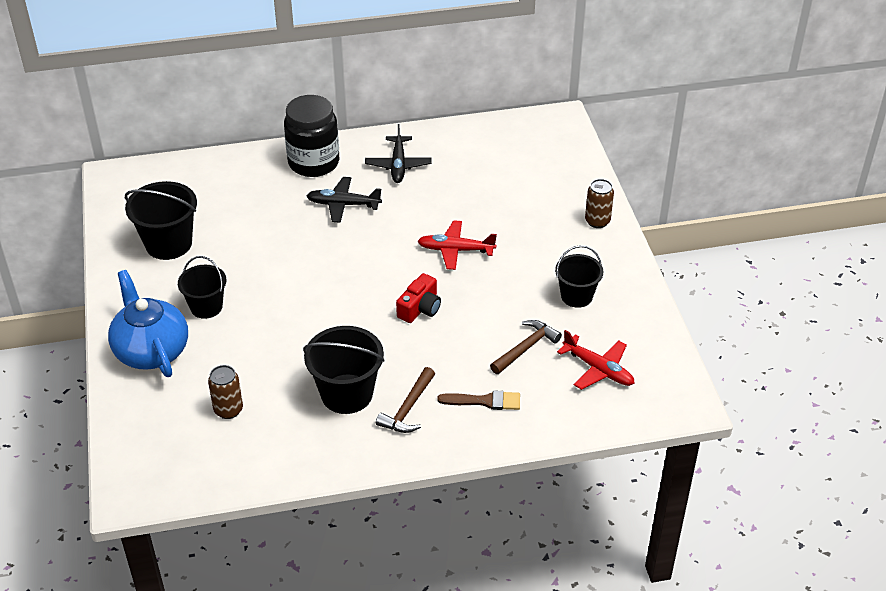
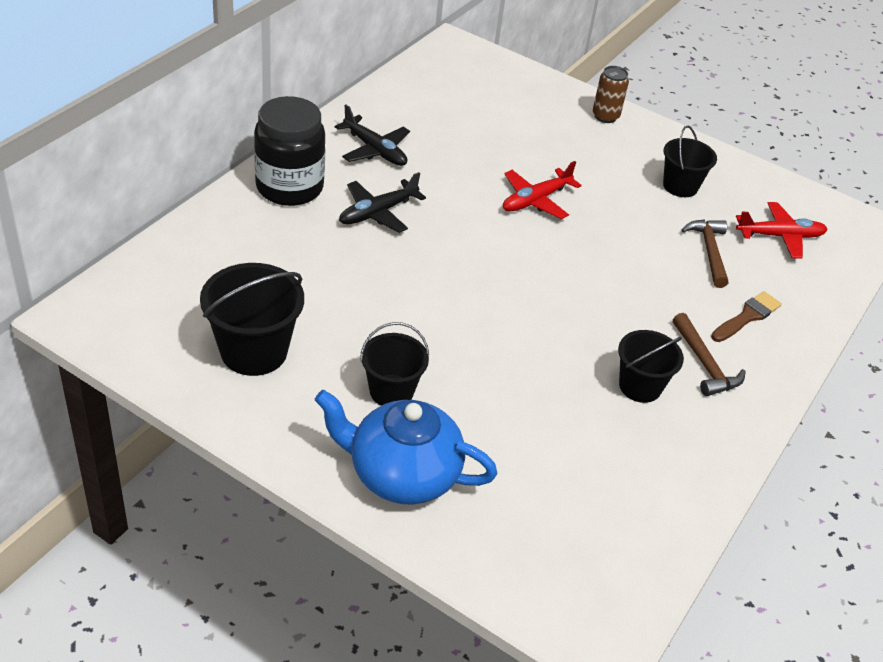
camera: 50 degrees left, 0 degrees up
brown can [208,365,243,419] -> none
black bucket [303,326,384,414] -> black bucket [618,330,684,403], size x0.66
red camera [396,273,441,323] -> none

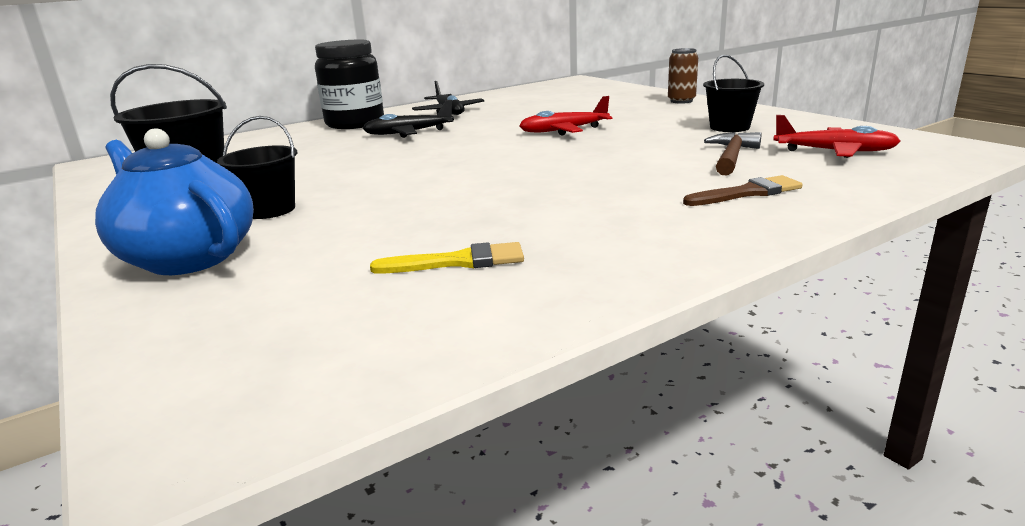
camera: 30 degrees right, 20 degrees down
black bucket [618,330,684,403] -> none
brown hammer [673,313,746,396] -> none
none -> yellow brush [370,242,524,274]

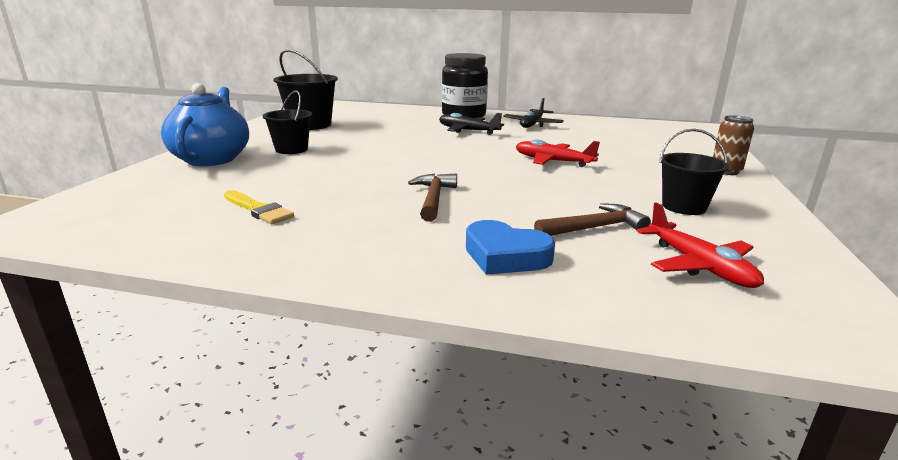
camera: 45 degrees right, 0 degrees up
brown brush [683,175,802,206] -> blue heart [466,220,555,275]
none -> brown hammer [408,173,457,222]

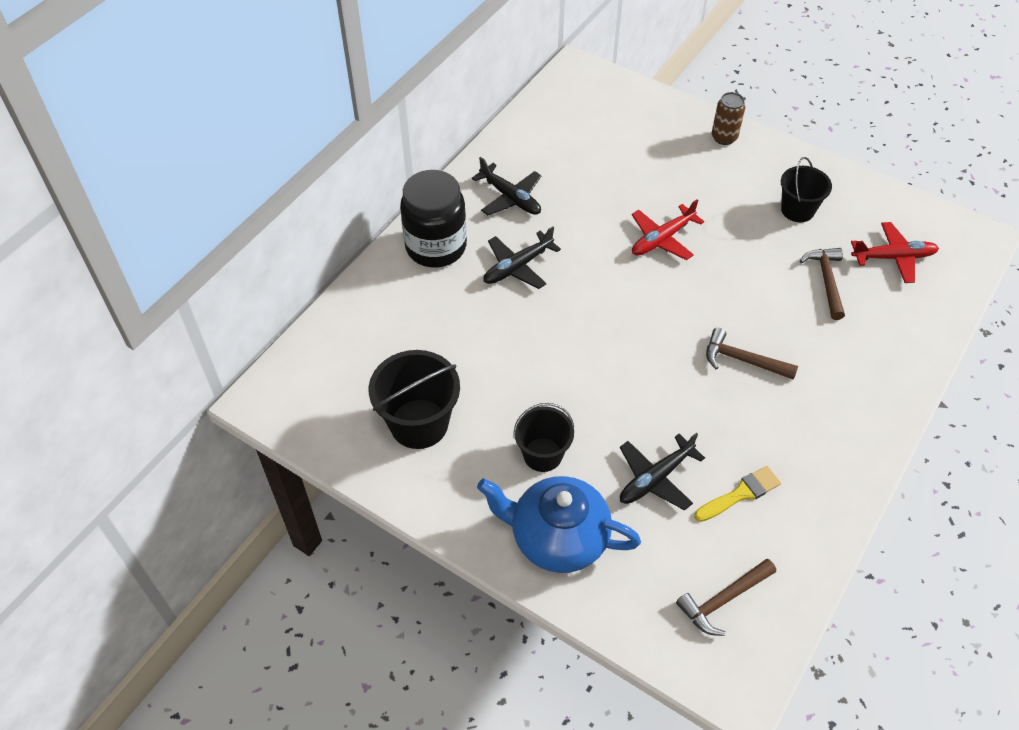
camera: 70 degrees left, 30 degrees up
blue heart [466,220,555,275] -> none
none -> black plane [620,433,705,511]
none -> brown hammer [676,559,776,636]

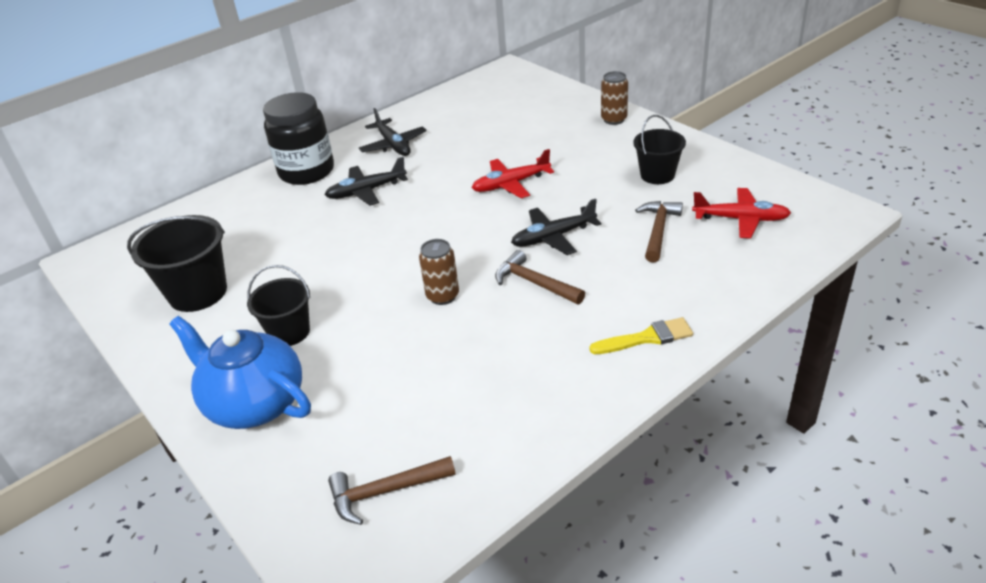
camera: 20 degrees right, 15 degrees down
black plane [620,433,705,511] -> black plane moved to [511,199,601,255]
yellow brush [694,466,781,522] -> yellow brush moved to [590,317,693,354]
none -> brown can [419,239,459,305]

